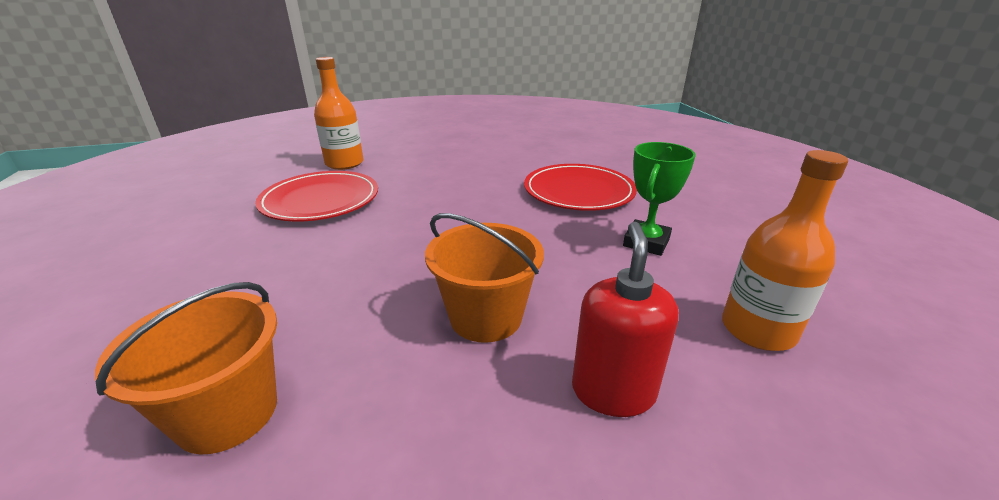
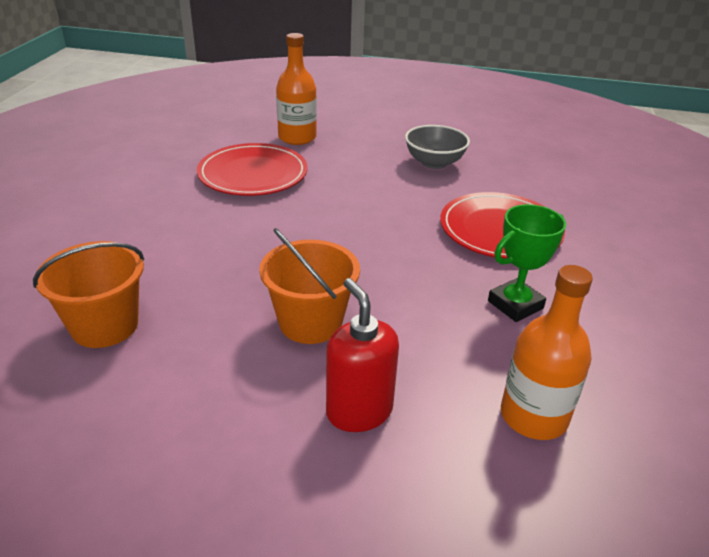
camera: 25 degrees right, 5 degrees up
red soap dispenser [572,222,679,417] -> red soap dispenser turned 60 degrees counterclockwise [326,278,399,432]
none -> grey bowl [405,125,470,169]

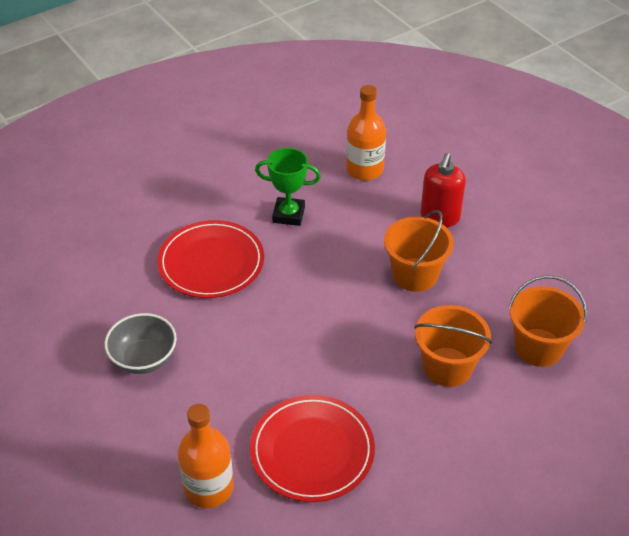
camera: 135 degrees left, 10 degrees up
none -> orange bucket [414,305,492,387]

